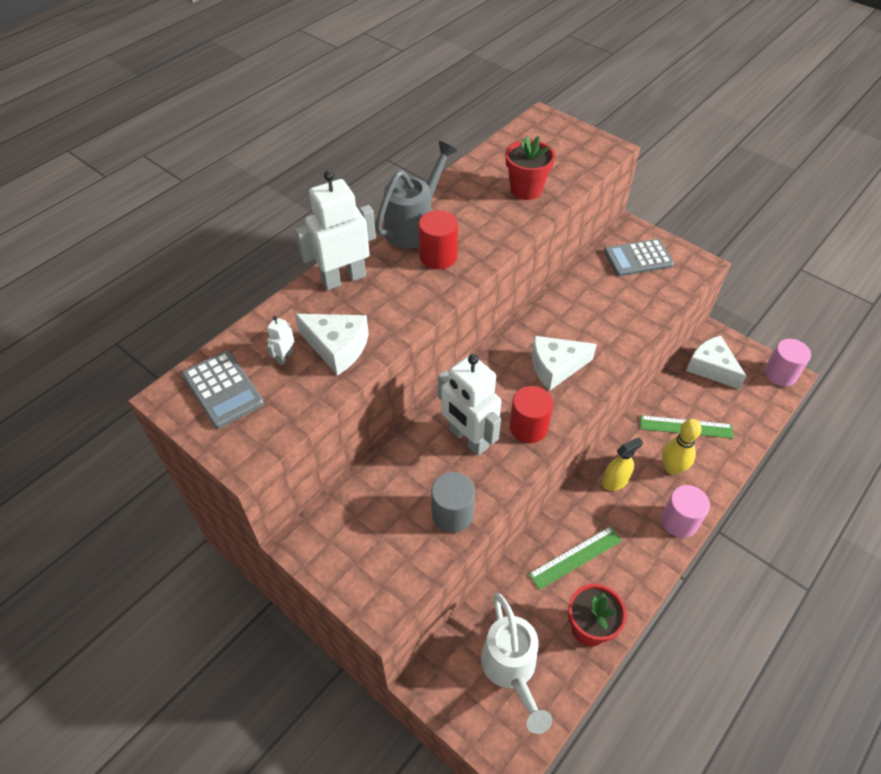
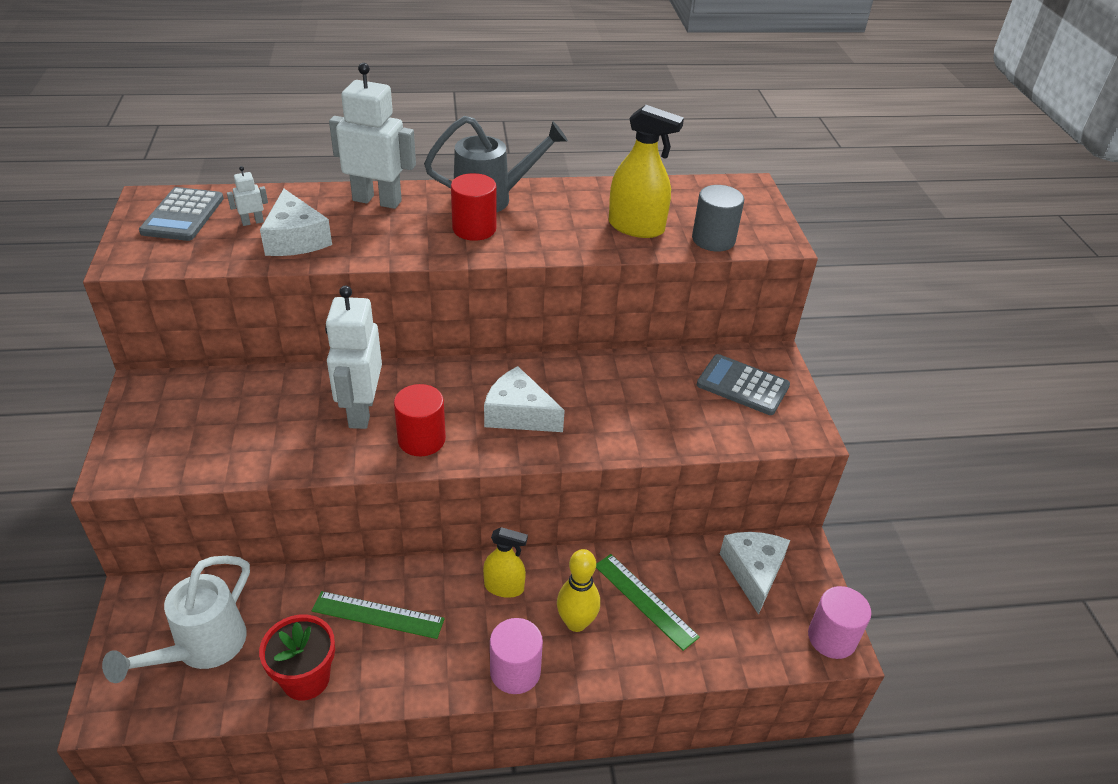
camera: 40 degrees right, 10 degrees down
grey cylinder [431,472,475,533] -> grey cylinder moved to [692,185,744,252]
red flower pot [506,136,555,200] -> yellow spray bottle [609,105,684,238]

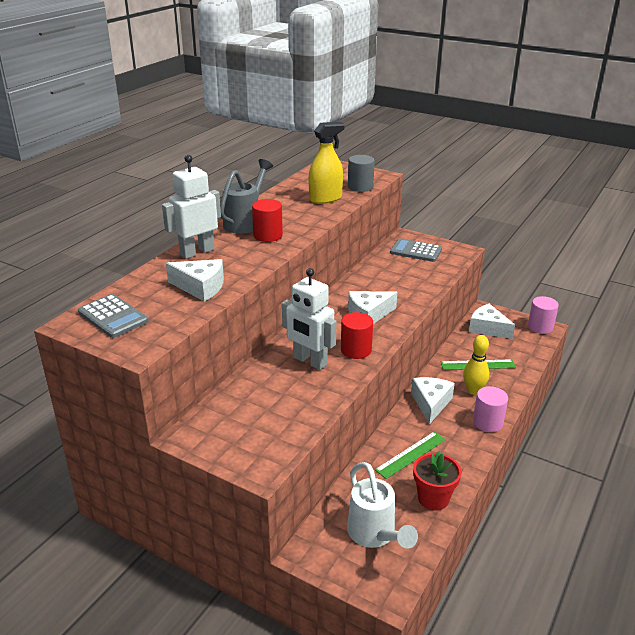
camera: 50 degrees left, 10 degrees down
white robot [227,166,268,226] -> none
yellow spray bottle [483,527,528,598] -> white cheese [411,377,455,425]
grey calculator [697,354,790,415] -> grey calculator turned 45 degrees clockwise [390,238,442,262]

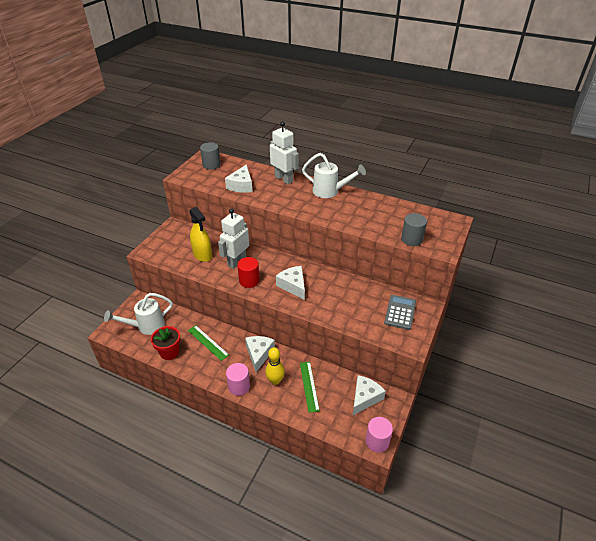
camera: 85 degrees right, 10 degrees up
grey calculator [78,294,149,338] -> grey cylinder [200,142,221,170]
grey watering can [220,159,273,234] -> white watering can [302,153,366,198]
red cylinder [252,199,283,242] -> none
yellow spray bottle [309,122,345,204] -> yellow spray bottle moved to [189,207,212,262]
white cheese [411,377,455,425] -> white cheese turned 90 degrees counterclockwise [245,336,275,372]

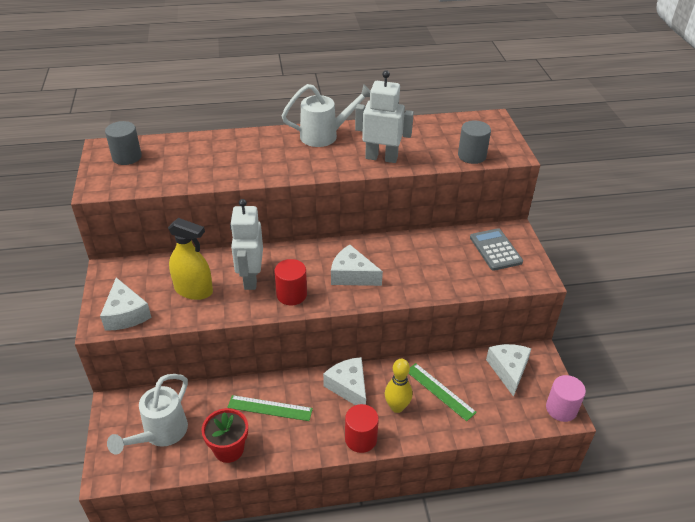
camera: 35 degrees left, 0 degrees up
white cheese [225,164,253,193] -> white cheese moved to [100,278,152,331]
pink cylinder [226,363,250,396] -> red cylinder [345,404,379,453]
white robot [270,121,299,184] -> white robot moved to [355,70,414,163]

